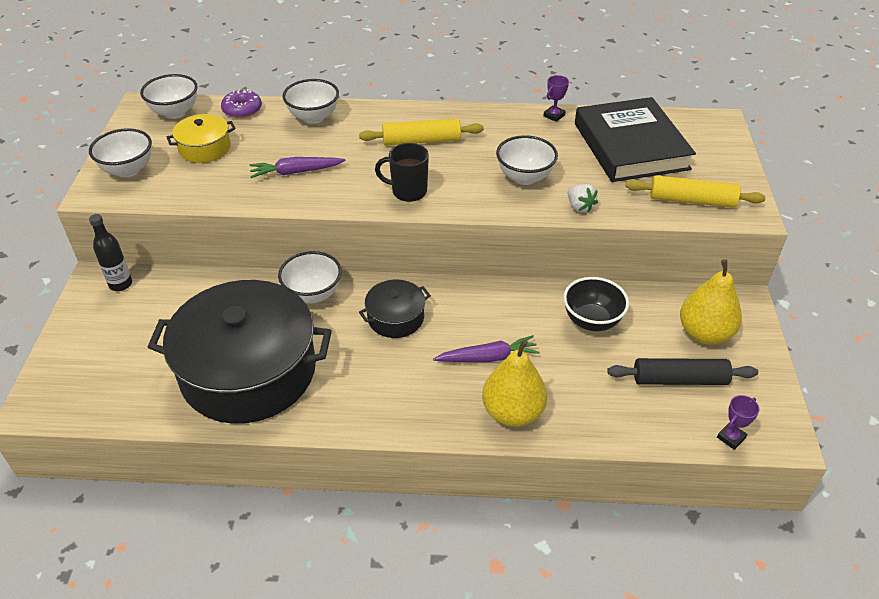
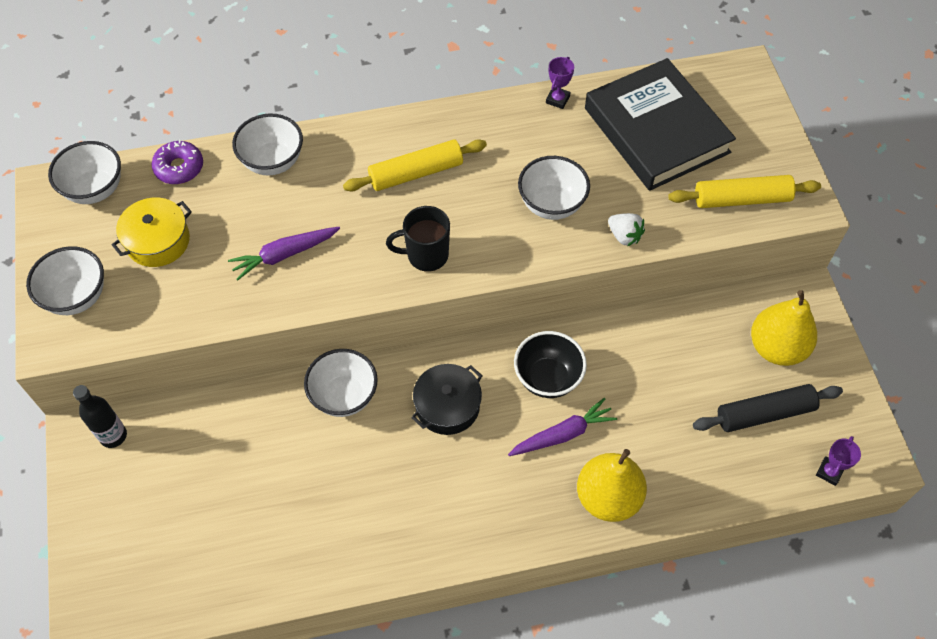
camera: 15 degrees left, 15 degrees up
black pot [148,280,332,424] -> none
black bowl [563,277,629,331] -> black bowl moved to [514,331,587,398]

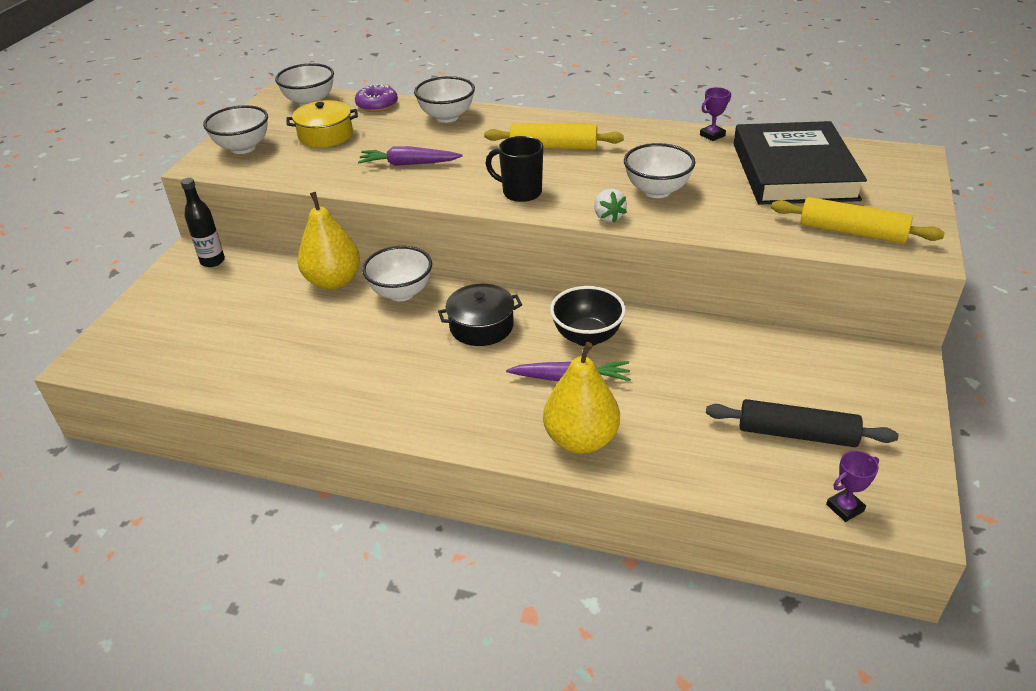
camera: 30 degrees right, 20 degrees down
white strawberry [608,213,645,246] -> white strawberry moved to [594,189,627,223]
yellow pear [751,290,817,366] -> yellow pear moved to [298,192,360,290]

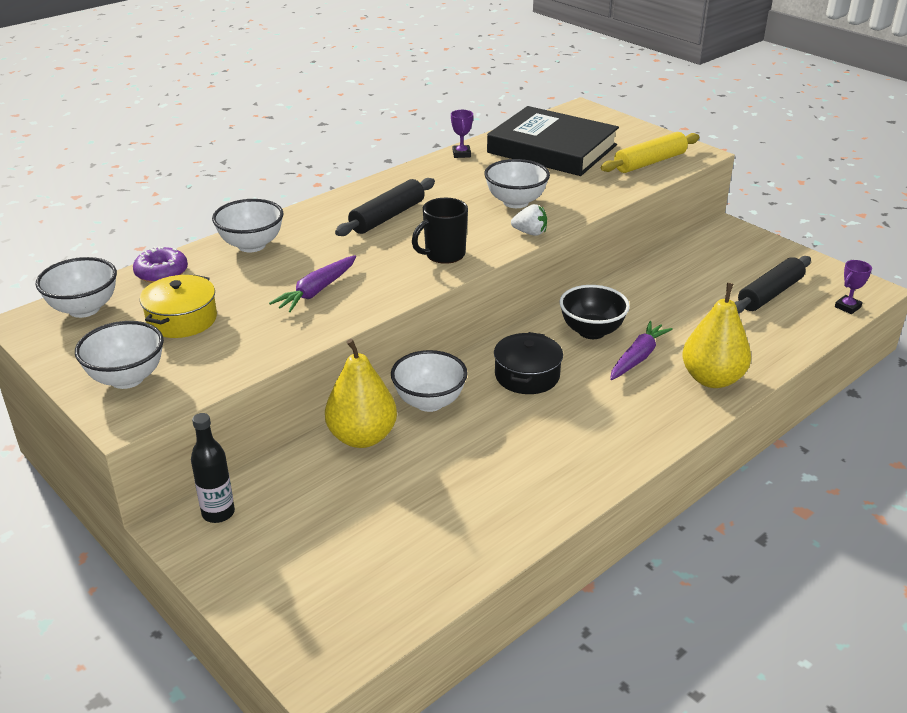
camera: 60 degrees left, 5 degrees down
yellow rolling pin [484,123,624,150] -> black rolling pin [335,178,435,236]
purple trophy [826,451,879,522] -> purple trophy turned 45 degrees clockwise [835,260,872,314]

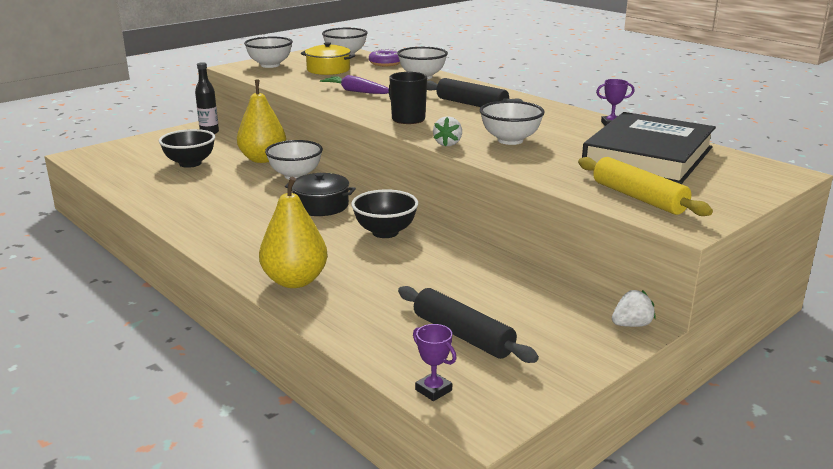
camera: 90 degrees right, 10 degrees down
purple carrot [610,321,673,380] -> none
none -> black bowl [159,129,215,168]
none -> white strawberry [612,290,656,327]

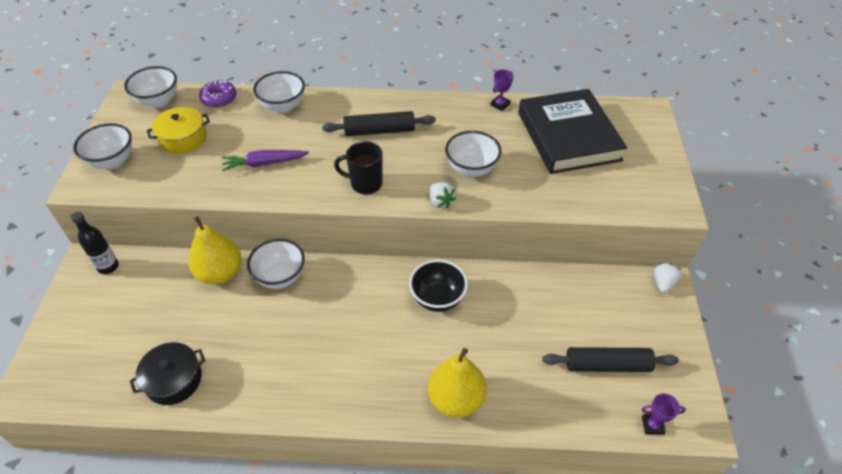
camera: 45 degrees left, 25 degrees up
black bowl [159,129,215,168] -> none
black pot [285,173,356,216] -> black pot moved to [130,342,205,405]
yellow rolling pin [578,157,713,216] -> none

